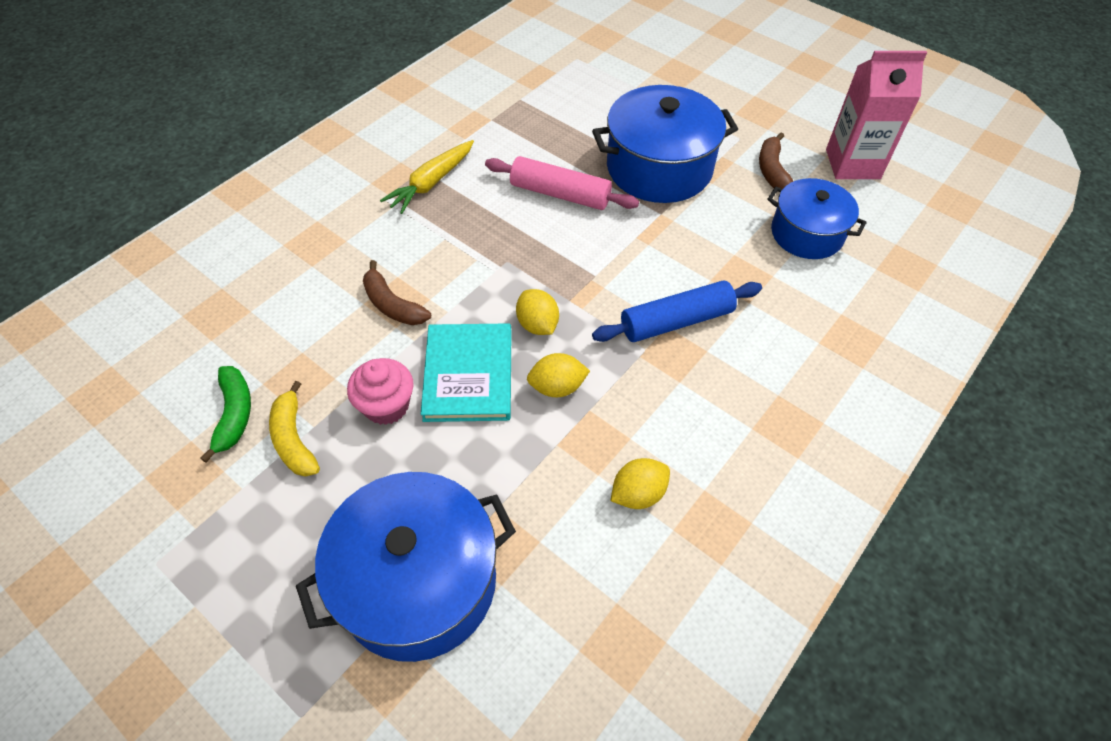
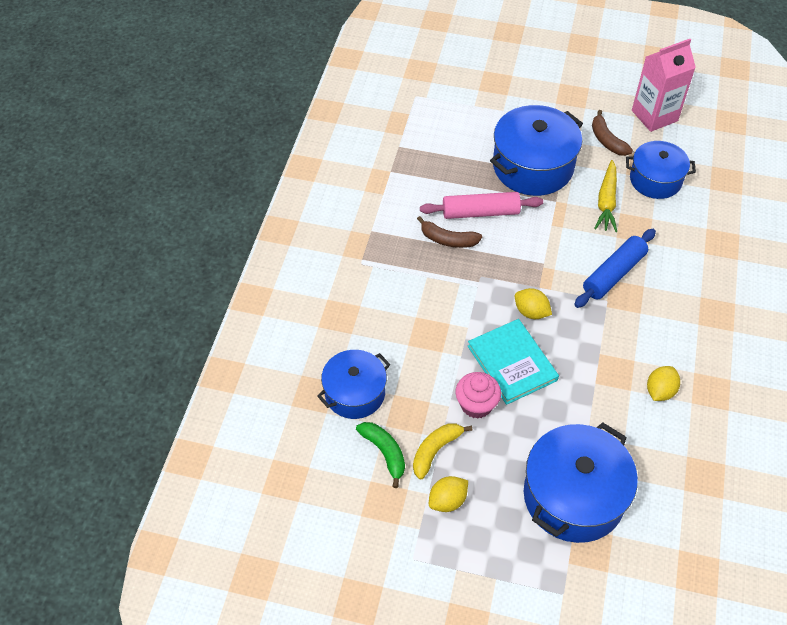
camera: 25 degrees left, 0 degrees up
yellow banana [269,381,320,477] -> yellow banana turned 90 degrees clockwise [413,423,472,480]
brown banana [363,260,431,325] -> brown banana moved to [417,216,482,248]
yellow carrot [380,140,474,214] -> yellow carrot moved to [594,160,617,232]
yellow lemon [527,353,590,397] -> yellow lemon moved to [429,476,468,512]
none -> blue pot [317,350,390,419]

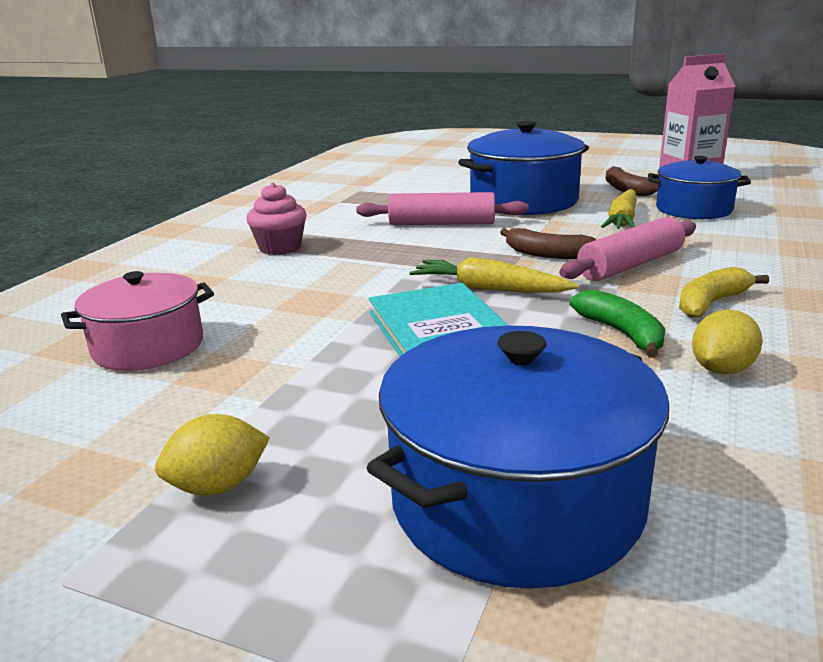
camera: 10 degrees right, 30 degrees down
blue pot [317,350,390,419] -> pink pot [61,271,214,371]
green banana [356,422,405,488] -> green banana moved to [569,290,666,358]
yellow banana [413,423,472,480] -> yellow banana moved to [679,267,769,318]
brown banana [417,216,482,248] -> brown banana moved to [500,228,597,259]
pink cupcake [455,372,501,419] -> pink cupcake moved to [246,183,307,255]
yellow lemon [515,288,552,319] -> yellow carrot [410,257,579,292]
blue rolling pin [574,229,656,308] -> pink rolling pin [559,217,696,281]

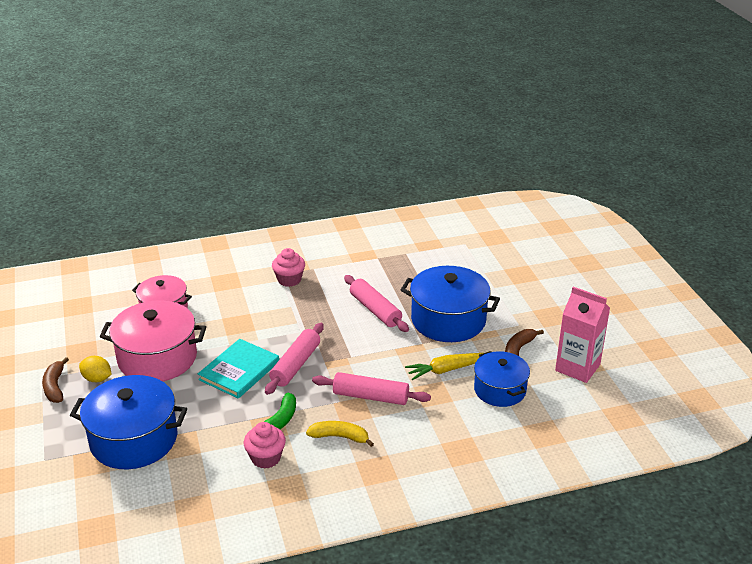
camera: 50 degrees right, 10 degrees up
yellow carrot [410,257,579,292] -> pink rolling pin [265,323,324,395]
brown banana [500,228,597,259] -> brown banana moved to [42,357,69,403]
yellow lemon [692,310,762,374] -> pink cupcake [244,422,286,469]
none -> pink pot [100,300,206,381]

